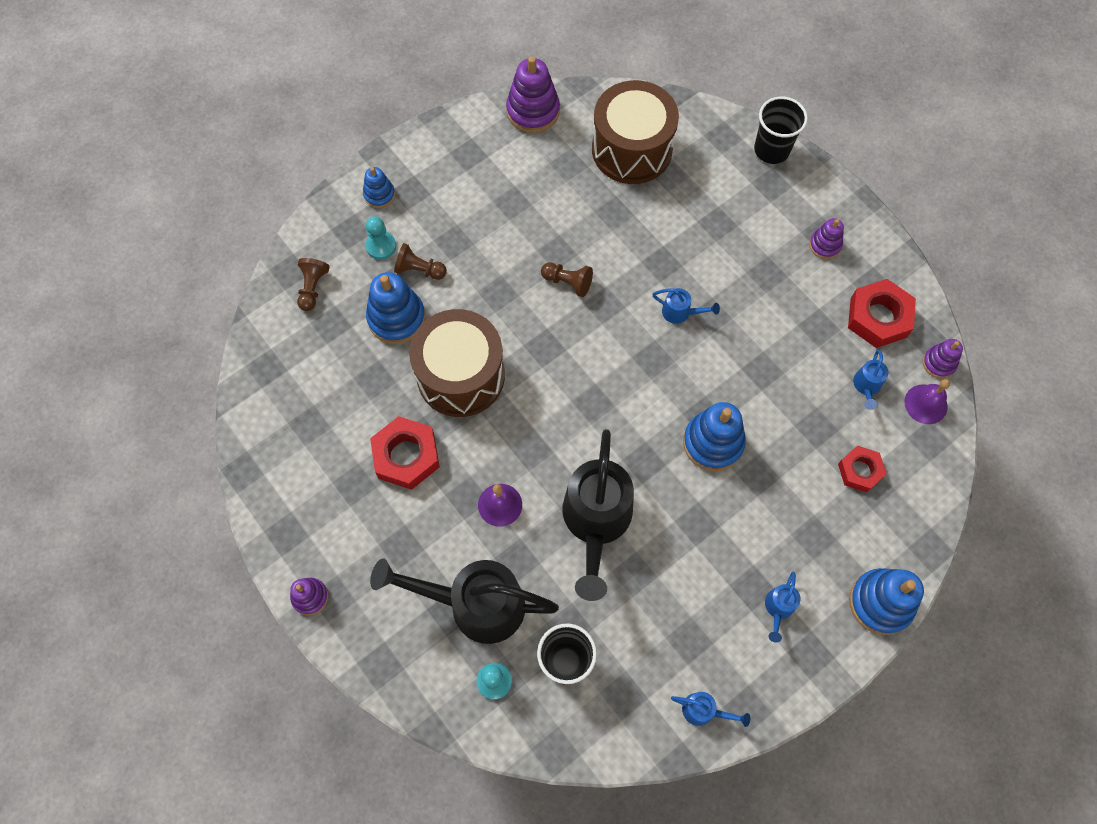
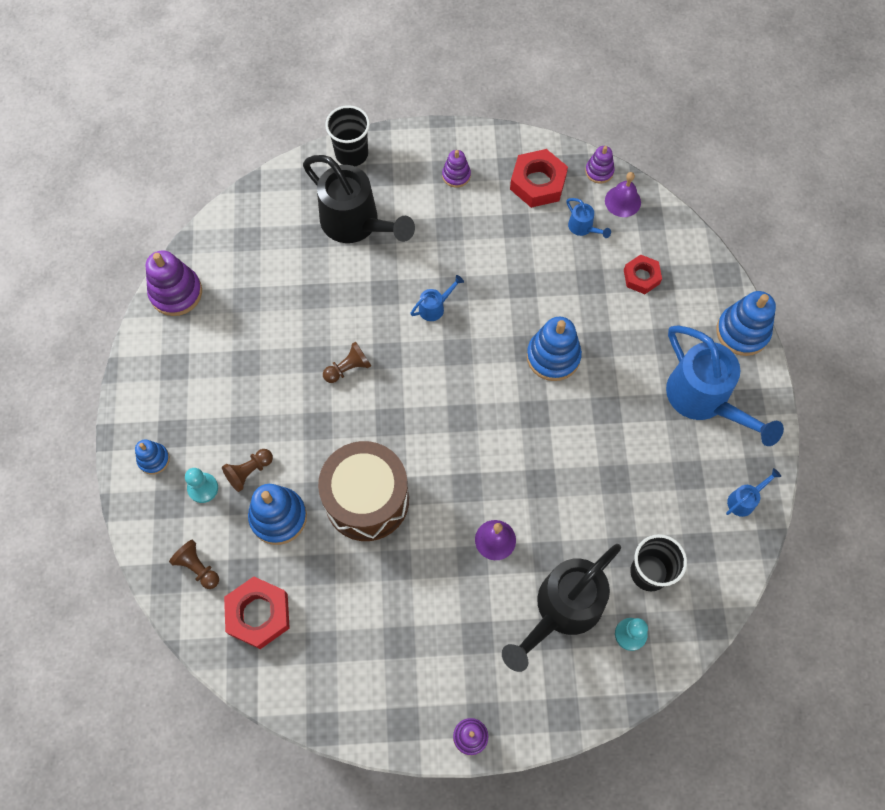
camera: 55 degrees left, 0 degrees up
red nut [370,416,440,490] -> red nut moved to [224,576,290,649]
black watering can [563,429,634,601] -> black watering can moved to [303,155,415,243]
brown drum [592,80,679,184] -> none
blue watering can [765,572,801,643] -> blue watering can [666,325,784,446], size x2.37

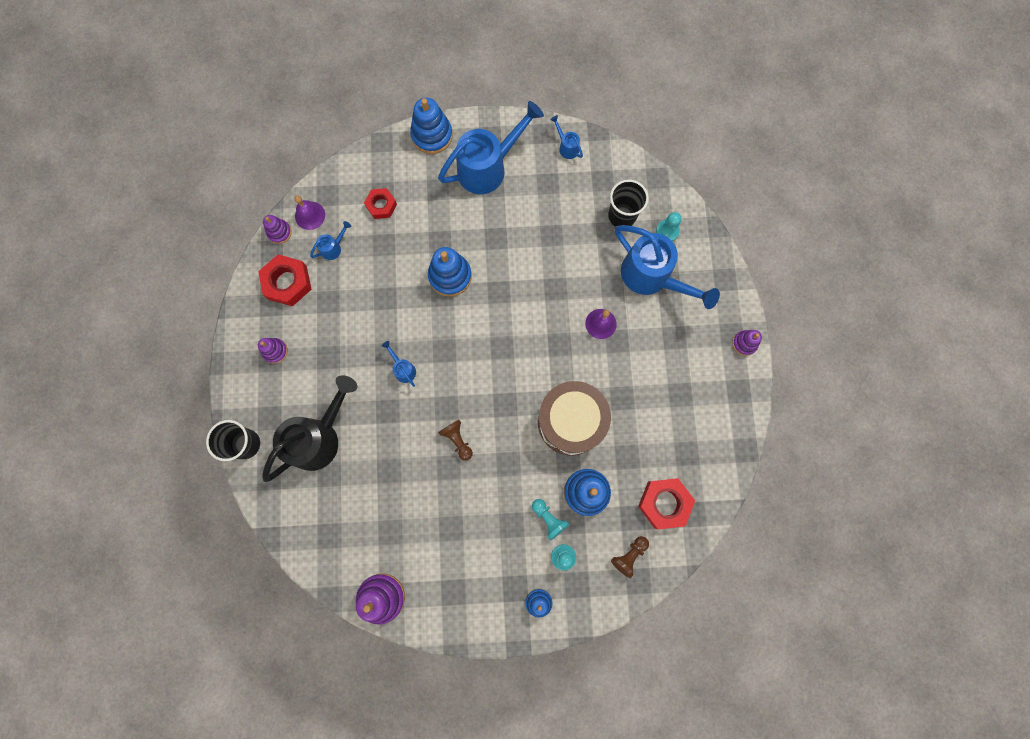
camera: 90 degrees left, 10 degrees up
brown pawn [222,449,273,492] -> turquoise pawn [532,499,569,541]
black watering can [502,544,621,672] -> blue watering can [615,225,720,309]

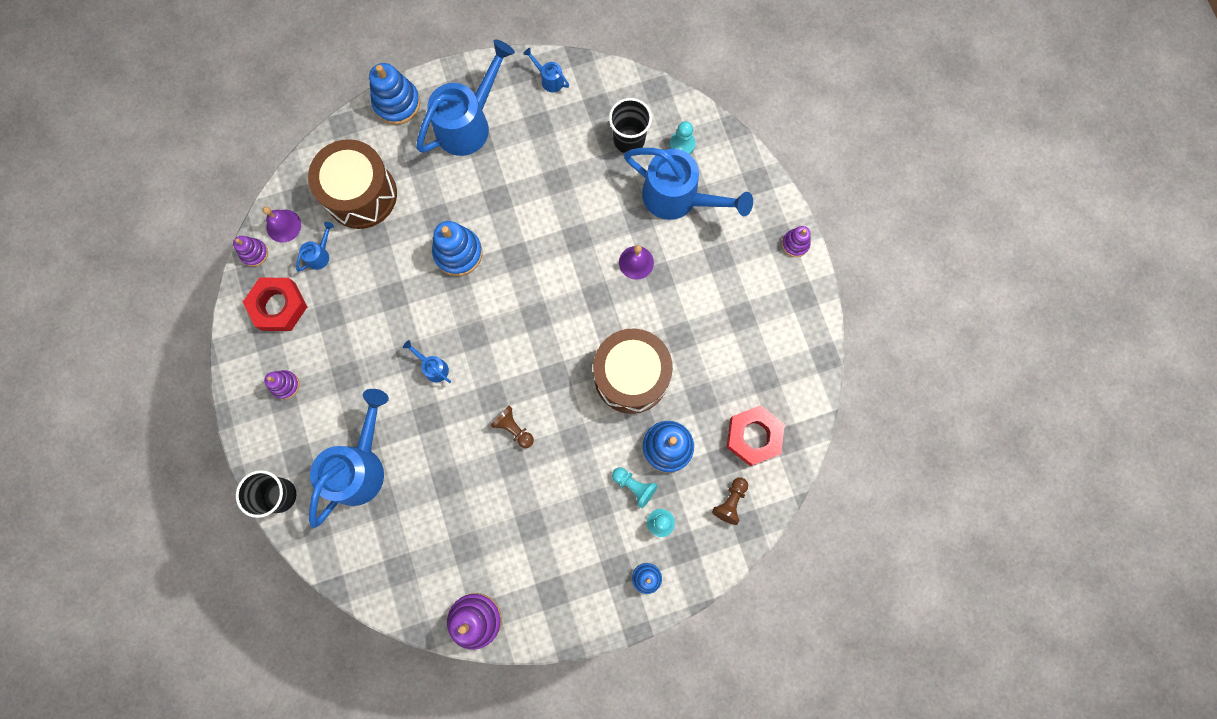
camera: 15 degrees left, 0 degrees up
black watering can [262,375,357,482] -> blue watering can [309,389,389,528]
red nut [364,188,397,219] -> brown drum [308,139,397,229]

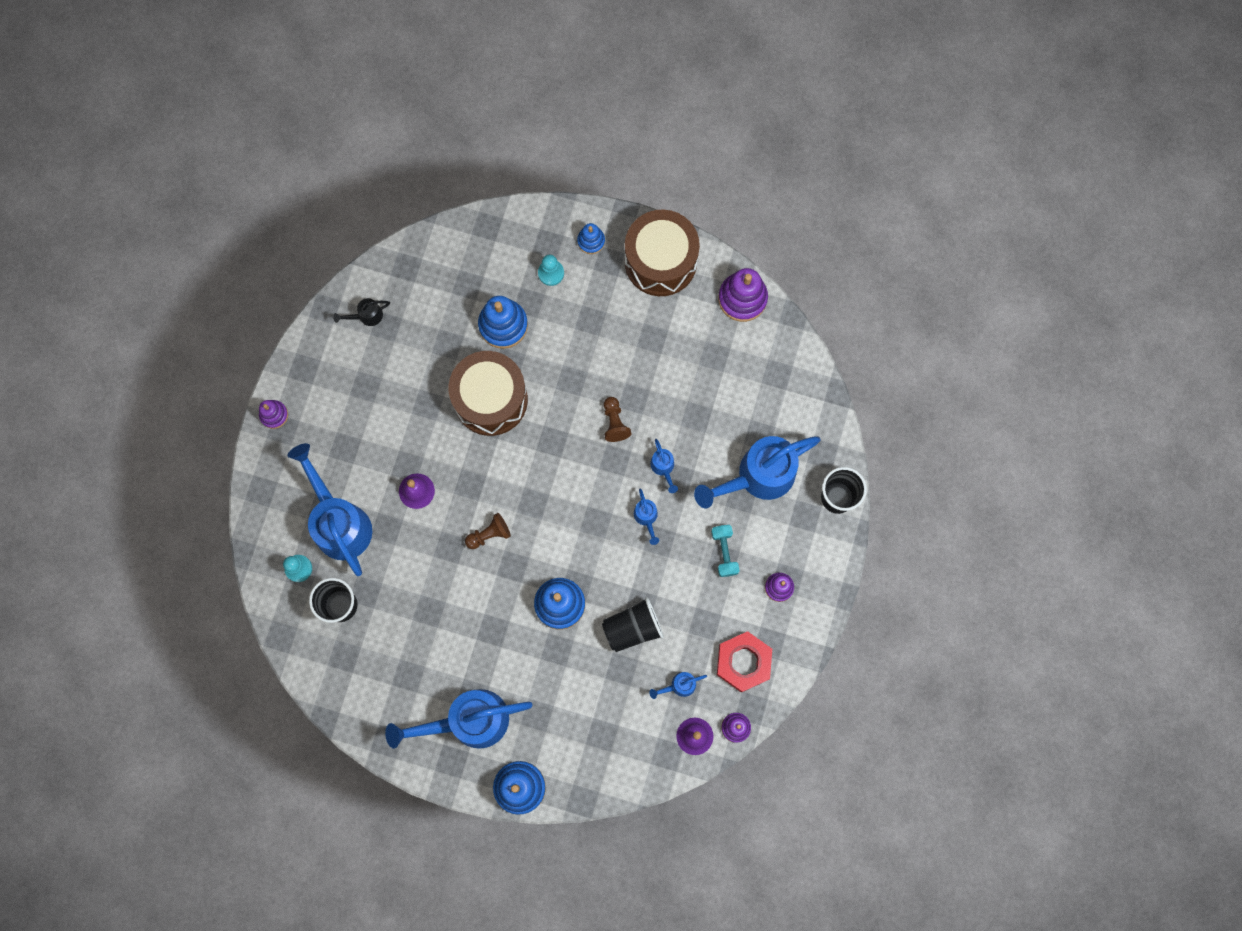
camera: 145 degrees left, 0 degrees up
brown drum [308,139,397,229] -> brown drum moved to [625,210,700,296]
blue watering can [523,48,569,92] -> blue watering can moved to [650,439,678,493]
turquoise pawn [612,467,658,508] -> none
brown pawn [712,478,748,525] -> brown pawn moved to [465,513,511,549]
red nut [726,405,785,466] -> none
none -> black watering can [333,298,390,326]
none -> black cup [602,597,664,652]
none -> turquoise dumbbell [711,525,740,577]

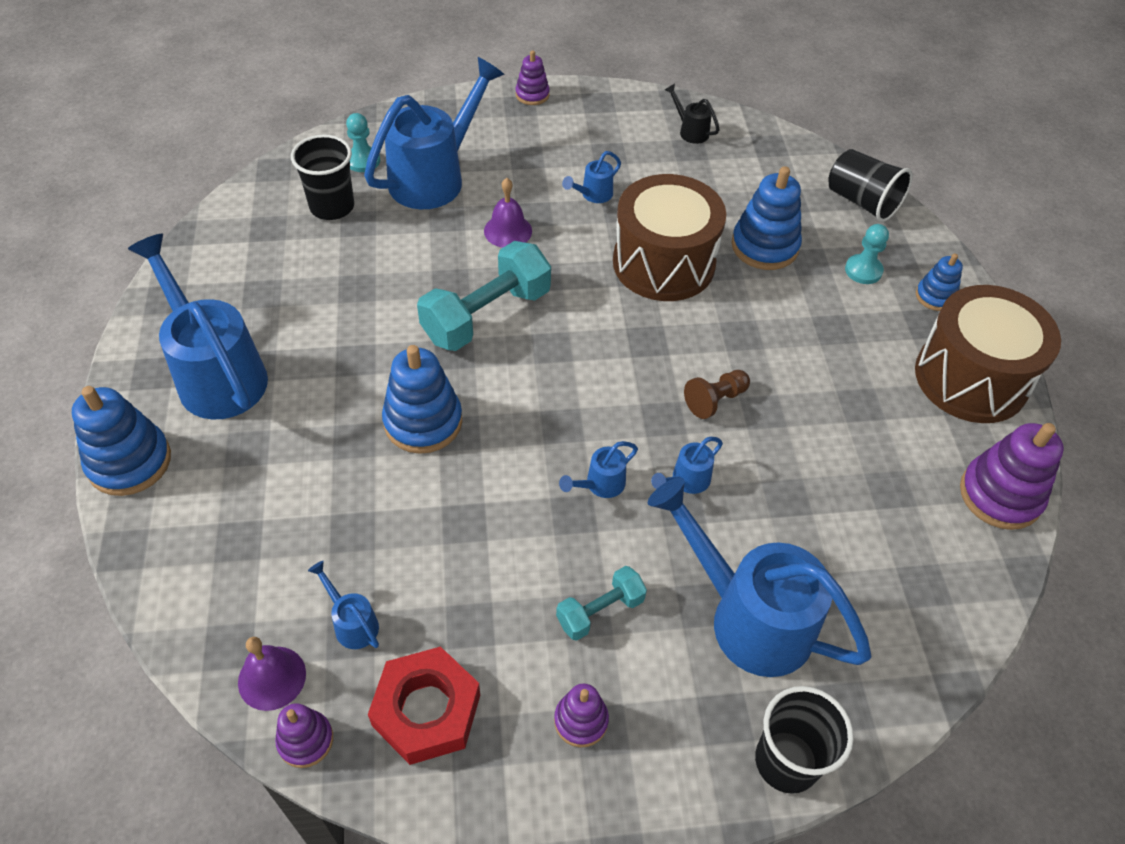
camera: 65 degrees right, 25 degrees down
brown pawn [465,513,511,549] -> turquoise dumbbell [417,241,551,351]
black cup [602,597,664,652] -> black cup moved to [828,149,913,222]
none -> blue watering can [562,151,621,203]

